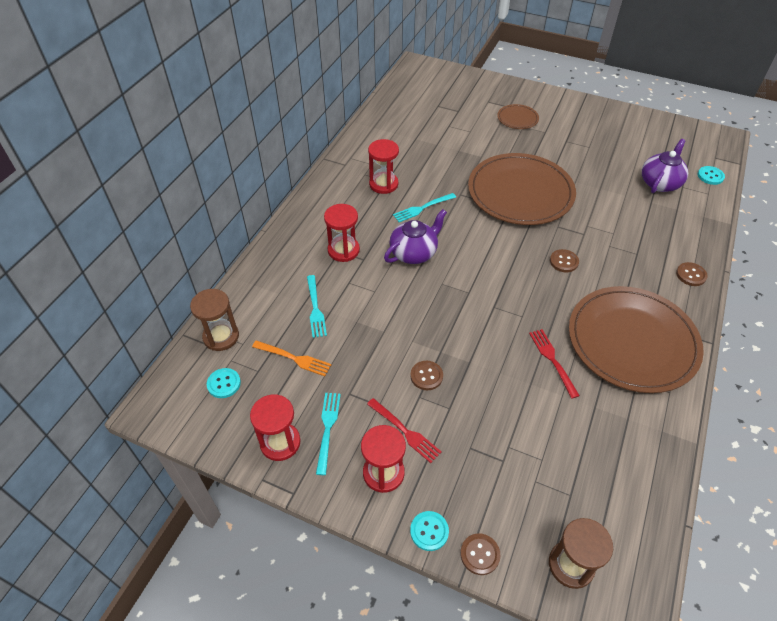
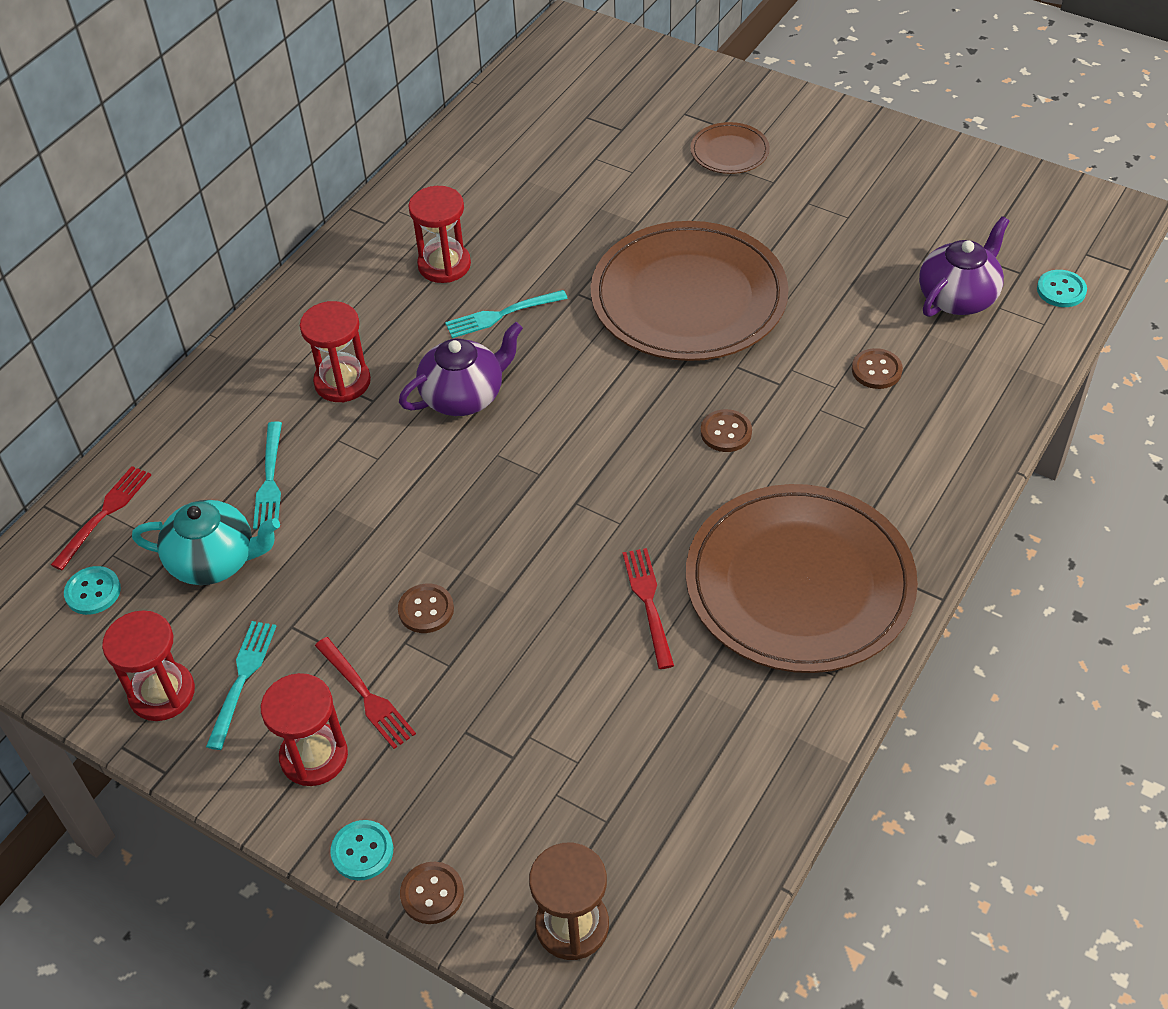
camera: 10 degrees right, 0 degrees up
brown hourglass [190,289,239,351] -> red fork [51,466,151,570]
orange fork [252,340,331,376] -> turquoise teapot [132,500,280,585]
brown button [676,262,708,286] -> brown button moved to [852,348,903,389]

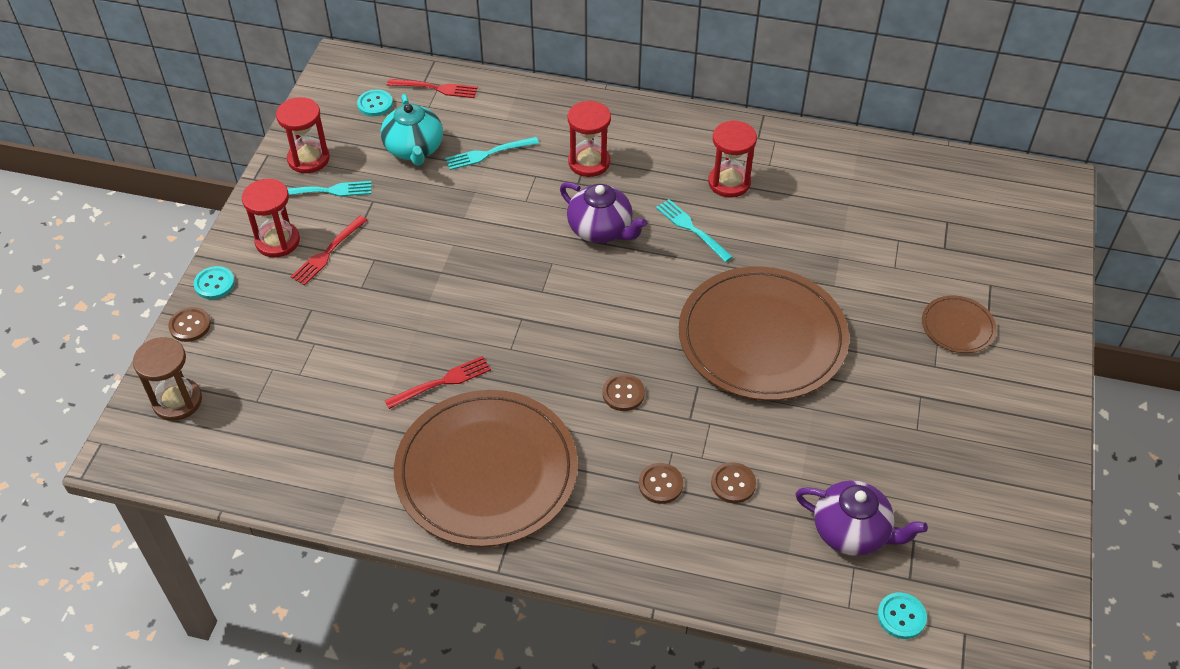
camera: 70 degrees right, 0 degrees up
brown button [398,584,454,633] -> brown button moved to [639,463,683,504]

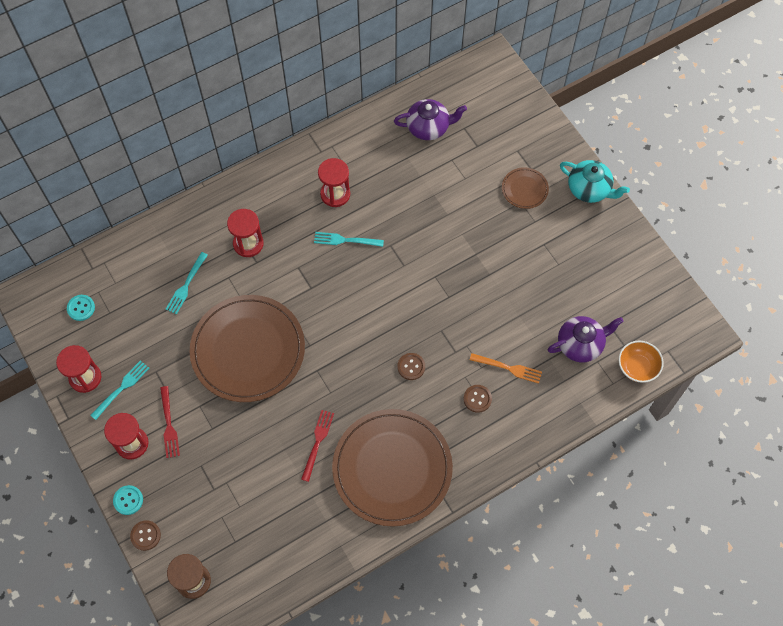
camera: 45 degrees left, 15 degrees up
turquoise teapot [381,94,443,166] -> turquoise teapot moved to [560,160,630,203]
red fork [387,79,478,98] -> none
purple teapot [560,182,647,243] -> purple teapot moved to [394,99,467,140]
brown plate [679,266,849,401] -> brown plate moved to [189,295,305,402]
brown button [711,462,756,503] -> orange fork [470,353,542,384]
turquoise button [878,592,927,639] -> orange bowl [619,341,664,383]

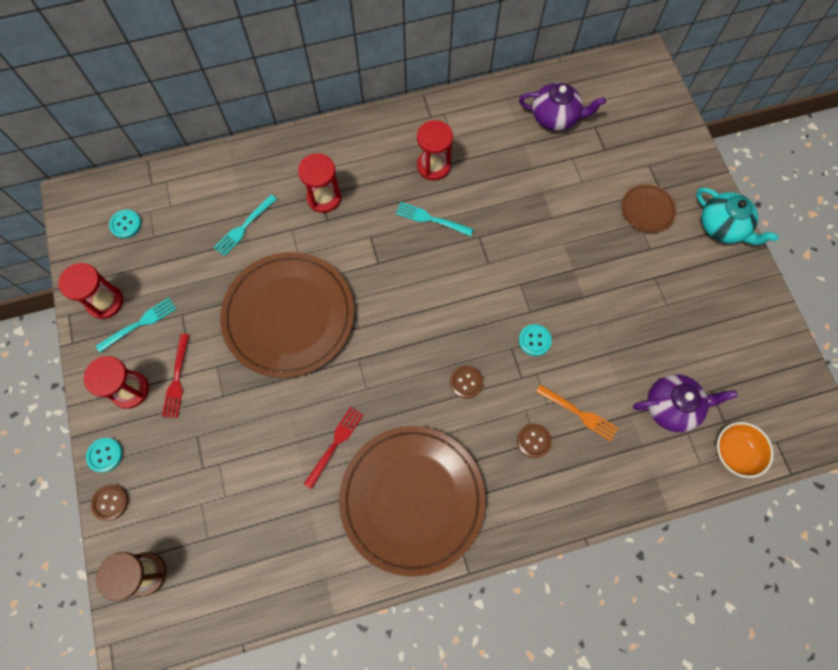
camera: 15 degrees right, 5 degrees up
none -> turquoise button [519,324,552,356]

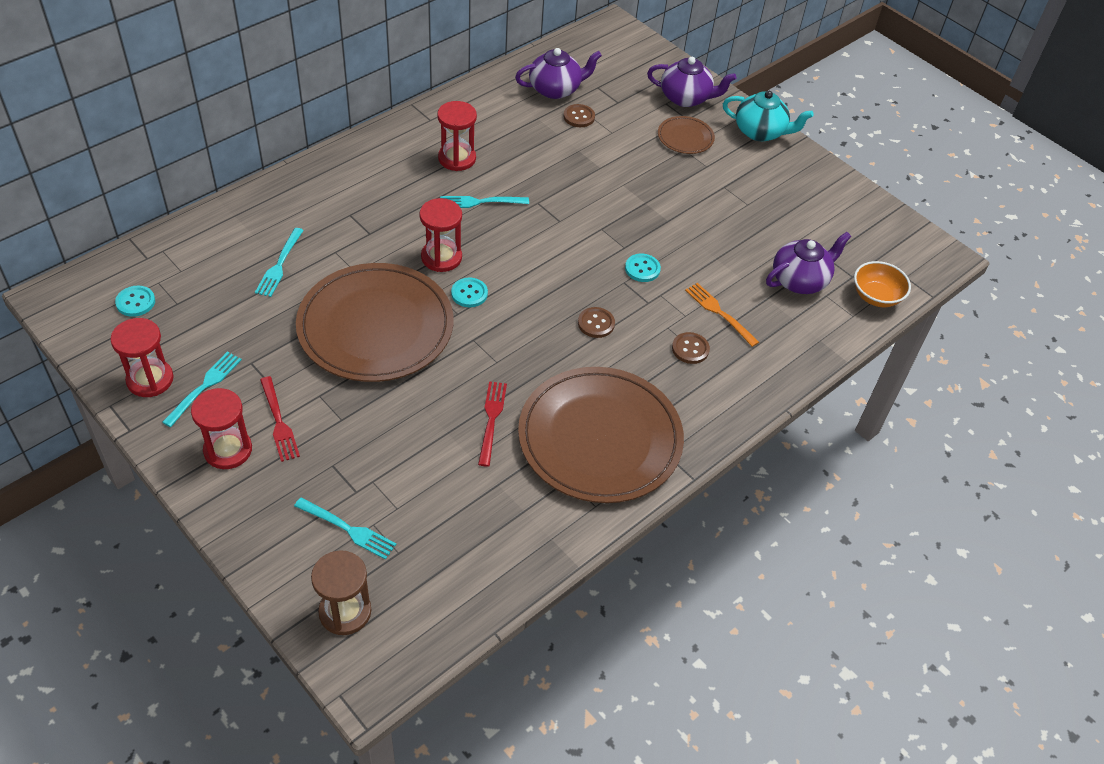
camera: 30 degrees left, 20 degrees down
turquoise button [86,438,123,473] -> turquoise button moved to [451,277,488,308]
brown button [91,485,128,521] -> brown button moved to [564,104,595,127]
red hourglass [298,153,341,213] -> red hourglass moved to [419,198,462,272]
orange fork [536,384,618,441] -> orange fork turned 135 degrees counterclockwise [685,283,759,347]
none -> turquoise fork [294,497,397,560]
none -> purple teapot [647,57,736,107]

